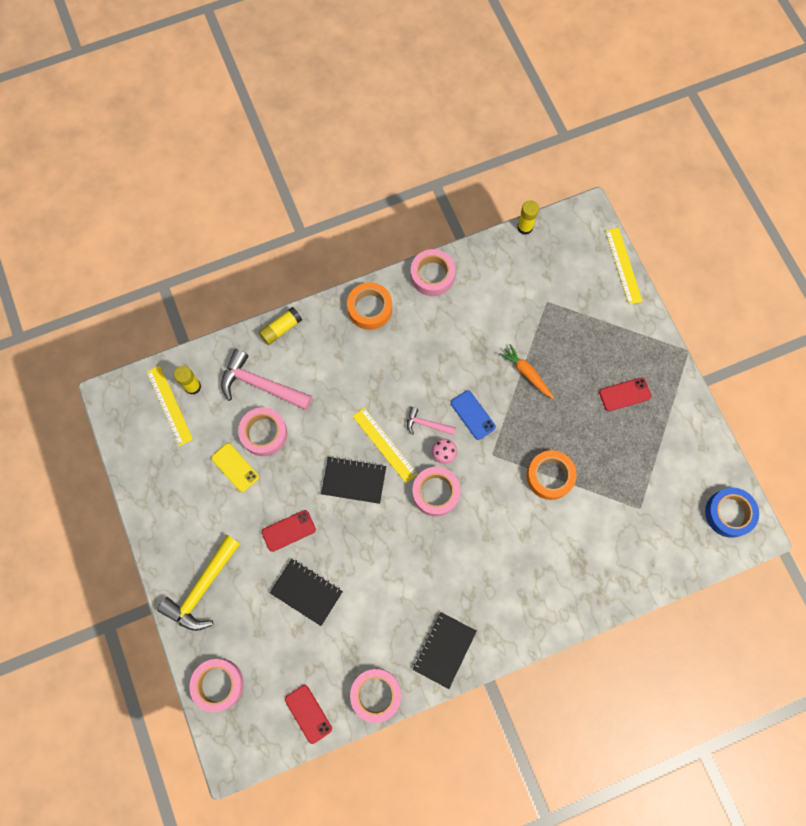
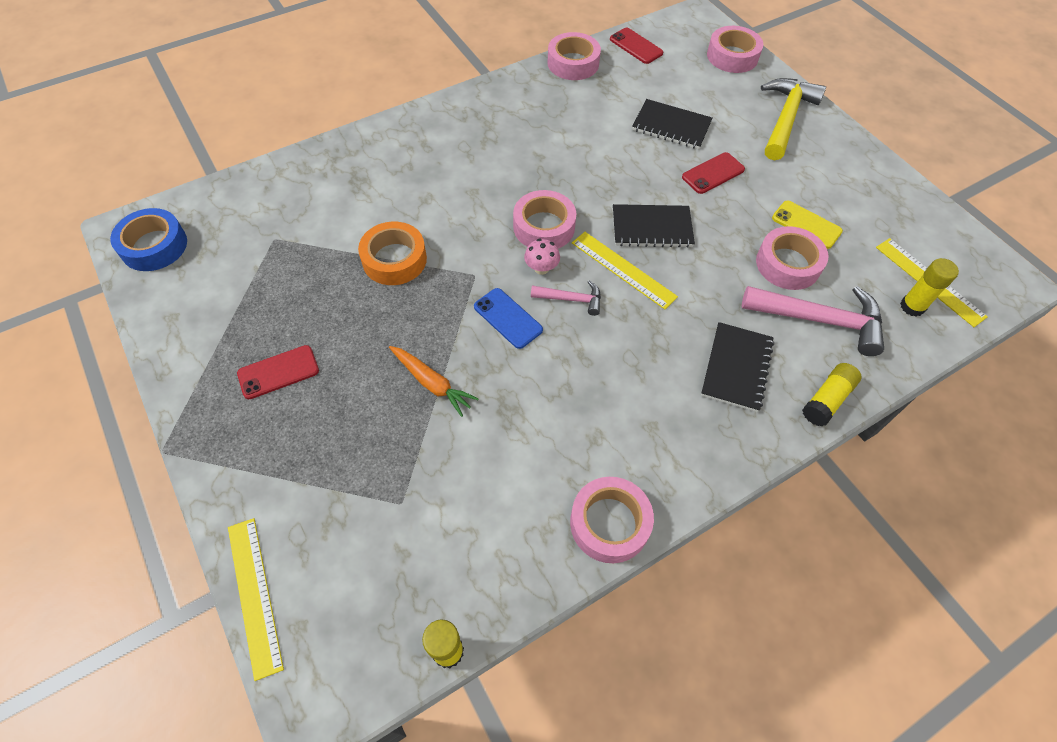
camera: 170 degrees right, 15 degrees down
orange tape [347,282,392,330] -> none
black notebook [413,612,477,689] -> black notebook moved to [701,322,774,412]

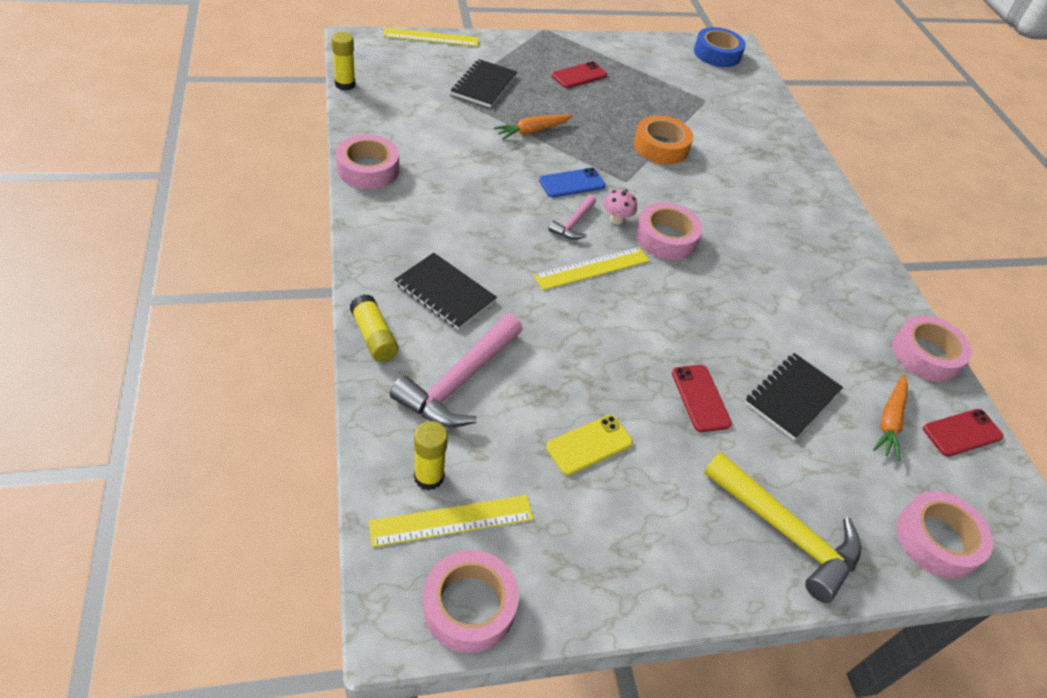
camera: 105 degrees right, 10 degrees down
red phone [237,345,319,399] -> red phone turned 60 degrees clockwise [552,62,607,88]
black notebook [613,204,695,248] -> black notebook moved to [451,59,517,108]
pink tape [756,226,829,290] -> pink tape moved to [423,550,519,653]
none -> orange carrot [873,374,908,461]

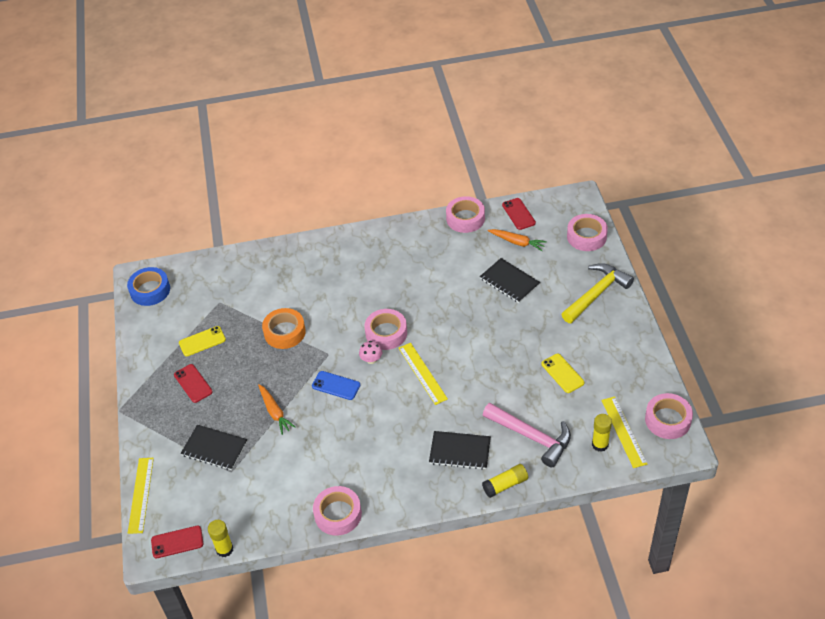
camera: 80 degrees left, 0 degrees up
black notebook [394,253,497,330] -> black notebook turned 60 degrees clockwise [429,431,491,470]
blue phone [539,168,606,198] -> blue phone turned 45 degrees counterclockwise [312,371,360,400]
pink hammer [548,195,596,240] -> none
red phone [672,365,732,432] -> red phone moved to [151,526,203,558]
none -> yellow phone [179,326,226,356]

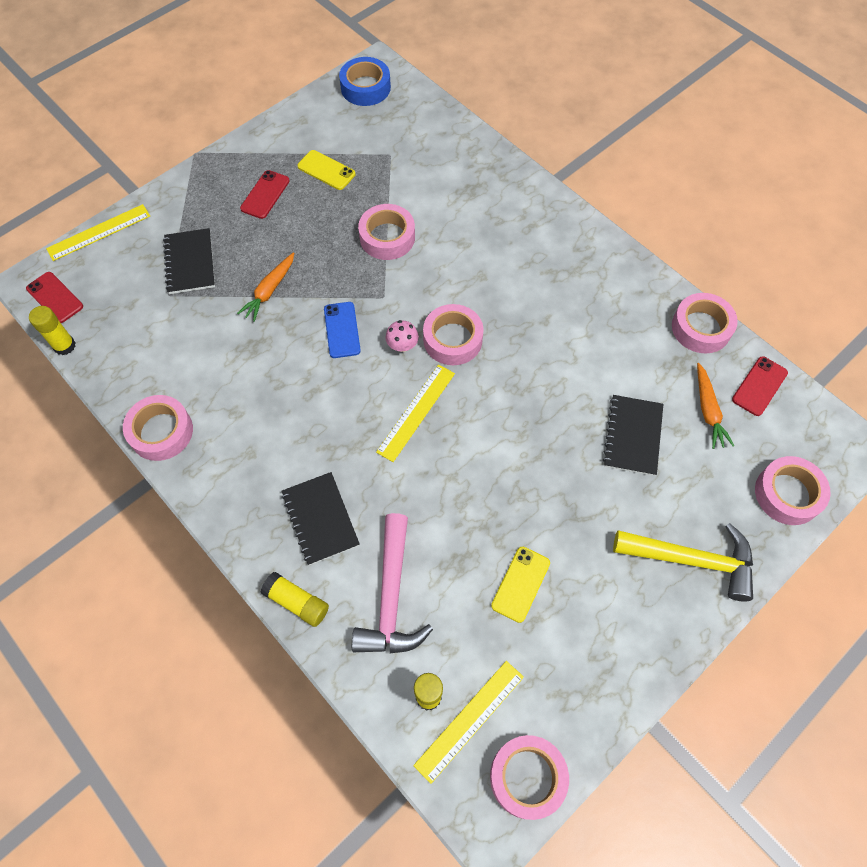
camera: 55 degrees right, 15 degrees up
orange tape [262,308,306,349] -> pink tape [358,204,415,260]

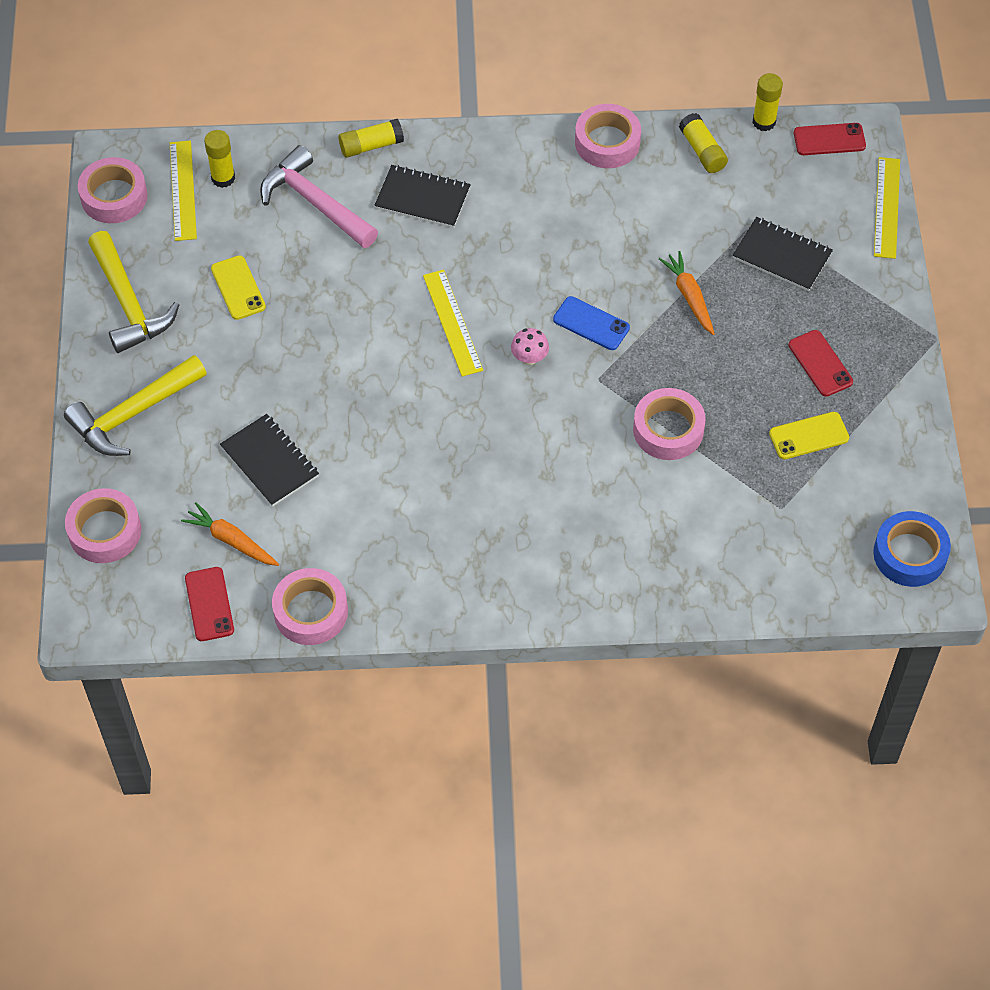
camera: 130 degrees right, 5 degrees down
pink tape [423,304,484,365] -> none
none -> yellow hammer [88,231,179,353]
none -> yellow glue stick [679,113,728,173]

